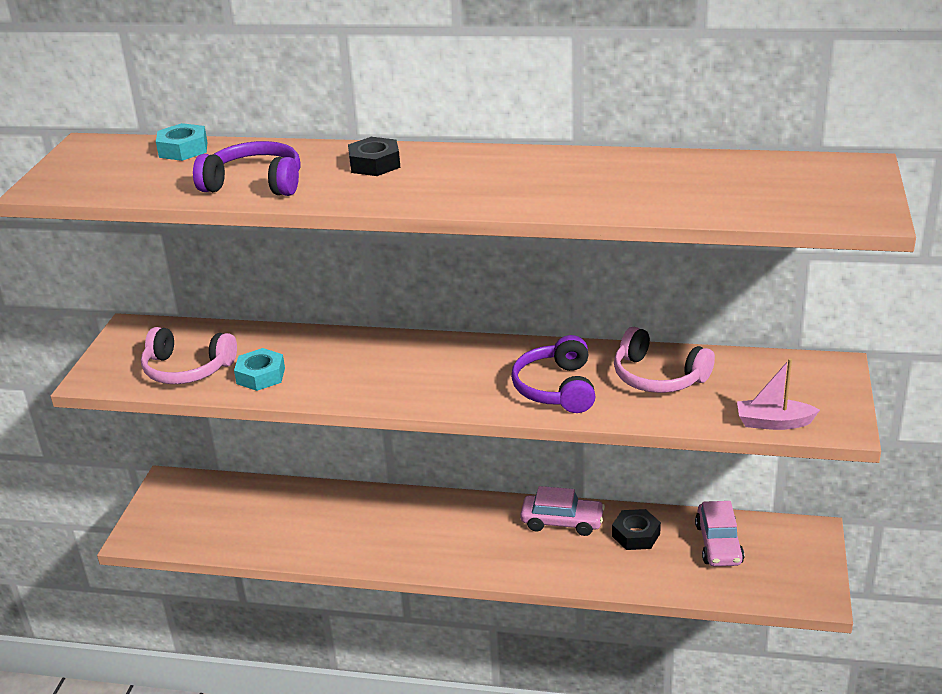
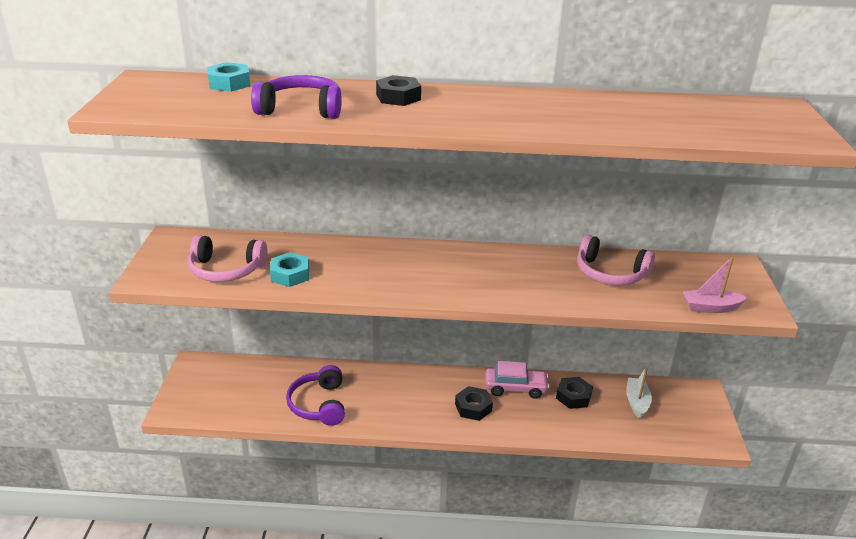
camera: 10 degrees left, 0 degrees up
purple headphones [511,335,595,413] -> purple headphones moved to [286,365,345,426]
pink car [695,501,744,566] -> white boat [626,367,652,419]
none -> black nut [455,386,493,421]

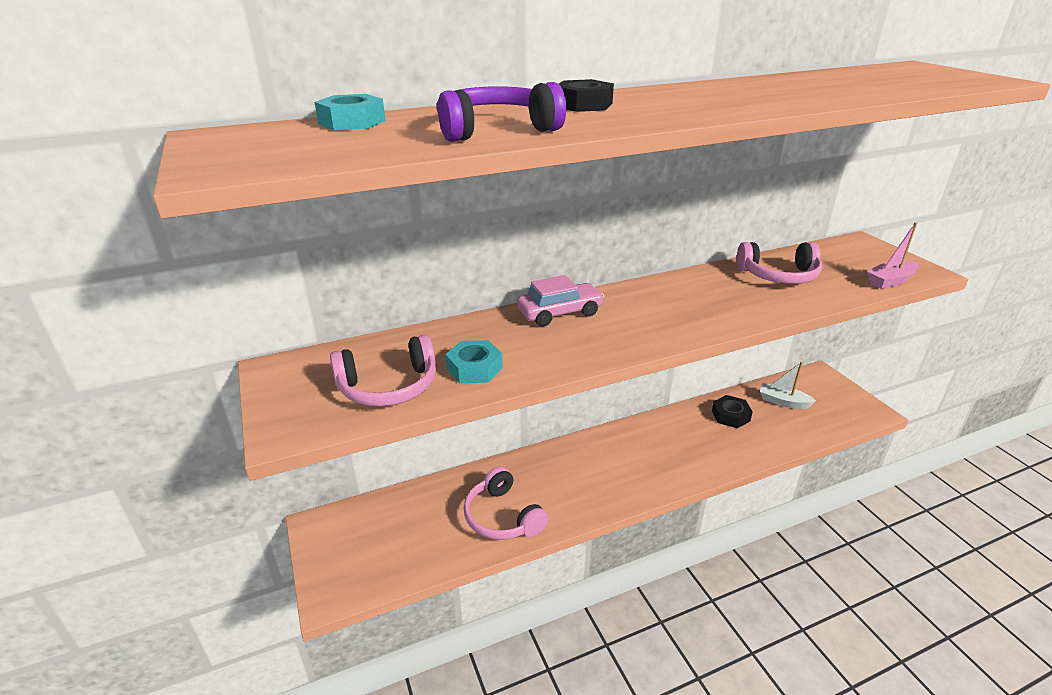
camera: 25 degrees left, 0 degrees up
purple headphones [286,365,345,426] -> pink headphones [464,466,549,540]
black nut [455,386,493,421] -> none
pink car [485,361,550,399] -> pink car moved to [517,275,604,327]
white boat [626,367,652,419] -> white boat turned 45 degrees counterclockwise [760,362,816,409]

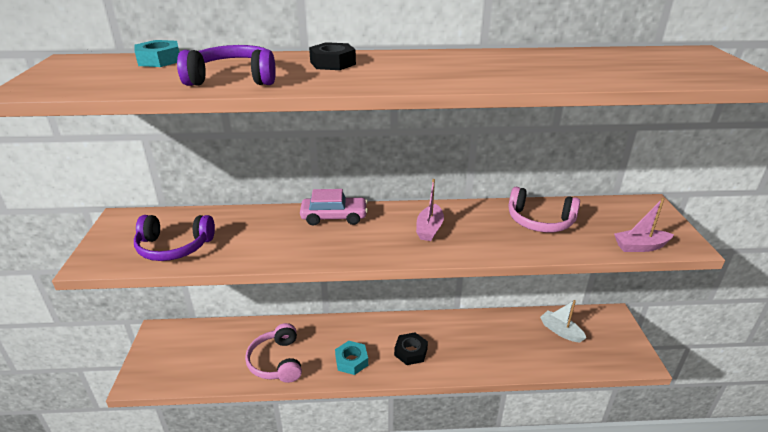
camera: 20 degrees right, 0 degrees up
pink headphones [330,335,436,406] -> purple headphones [134,215,215,261]
turquoise nut [445,340,503,383] -> turquoise nut moved to [335,341,368,375]
black nut [712,395,753,428] -> black nut moved to [394,332,428,365]
none -> pink boat [416,179,444,241]

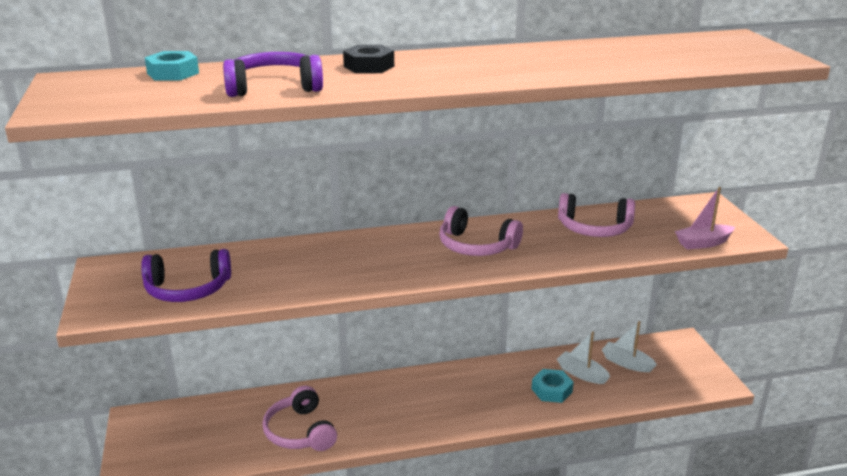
camera: 10 degrees left, 5 degrees down
pink car [300,189,368,226] -> none
turquoise nut [335,341,368,375] -> turquoise nut moved to [532,369,574,403]
black nut [394,332,428,365] -> none
pink boat [416,179,444,241] -> pink headphones [439,206,523,256]
none -> white boat [557,332,610,384]

